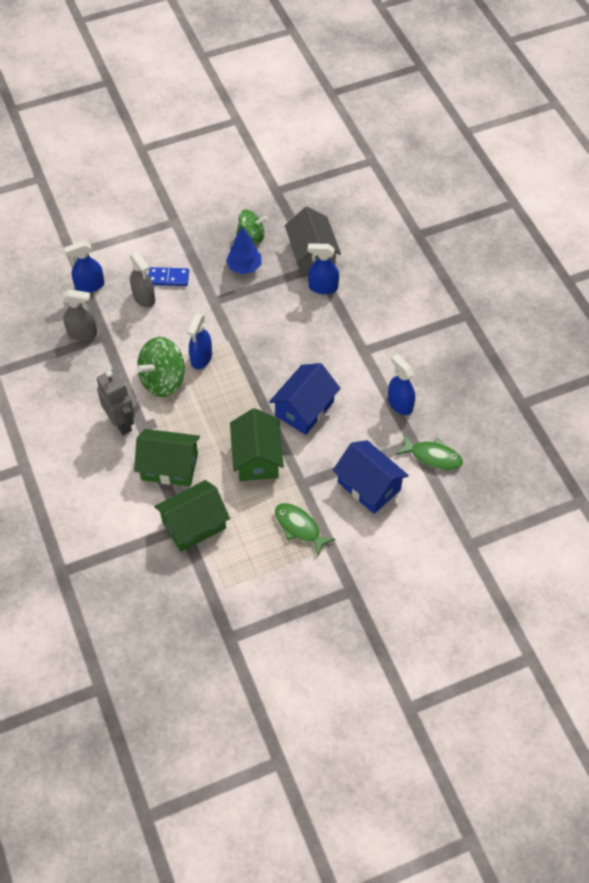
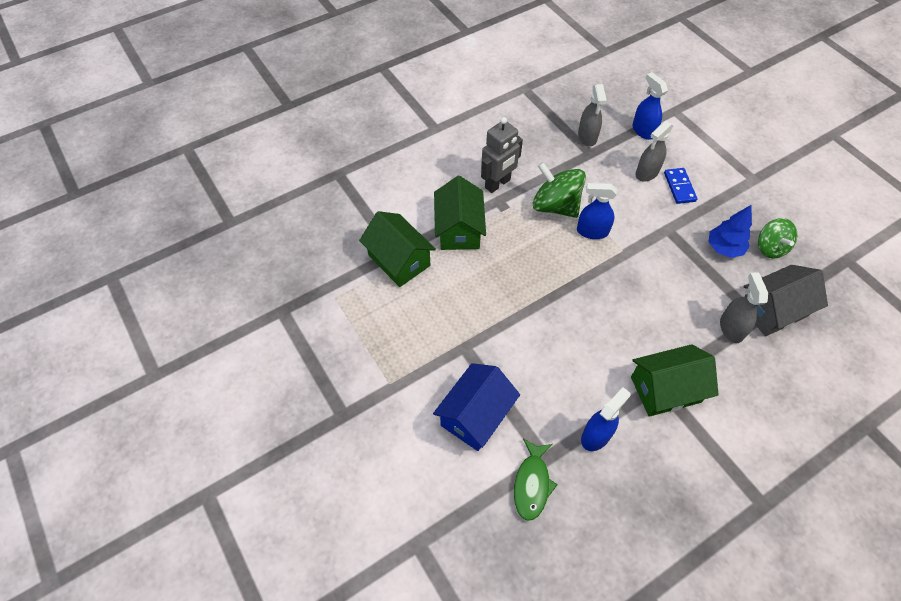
camera: 80 degrees right, 0 degrees up
green house [230,408,284,481] -> green house moved to [631,344,719,417]
blue house [269,363,341,435] -> none
green fish [275,503,335,555] -> none
blue spray bottle [308,243,339,294] -> grey spray bottle [720,272,768,343]

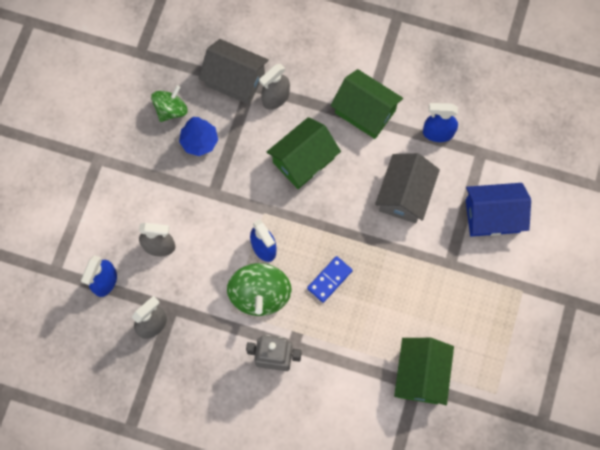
camera: 130 degrees left, 15 degrees up
green house [434,176,486,250] -> green house moved to [267,117,341,189]
green fish [514,438,558,521] -> none
blue domino [664,168,697,204] -> blue domino moved to [307,256,353,303]
none -> grey house [375,153,440,223]

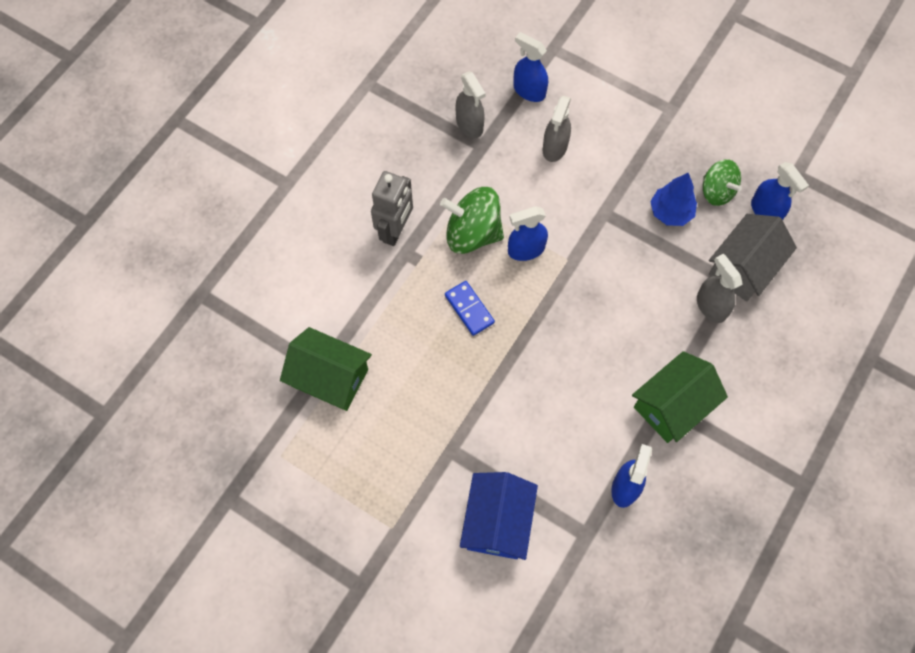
camera: 105 degrees right, 5 degrees down
green house [267,117,341,189] -> none
grey house [375,153,440,223] -> none
none -> blue spray bottle [751,162,809,220]

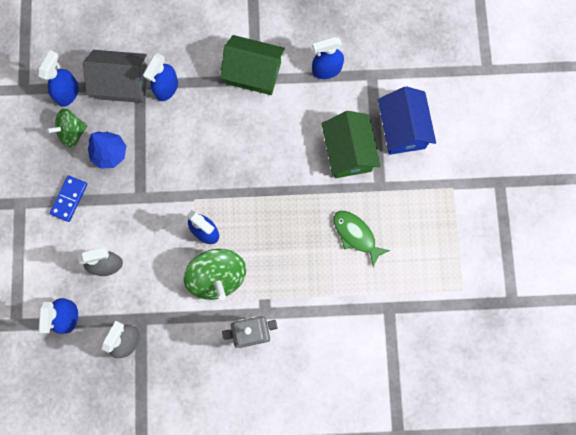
camera: 125 degrees left, 10 degrees up
green house [280,327,372,411] -> green house moved to [321,111,381,178]
blue domino [445,281,495,336] -> blue domino moved to [50,175,87,222]
blue house [460,472,538,560] -> blue house turned 75 degrees counterclockwise [378,86,436,155]
grey spray bottle [697,254,742,323] -> blue spray bottle [143,54,178,101]
green spinning top [703,159,742,206] -> green spinning top turned 135 degrees counterclockwise [47,108,87,148]
none -> green fish [334,211,391,267]

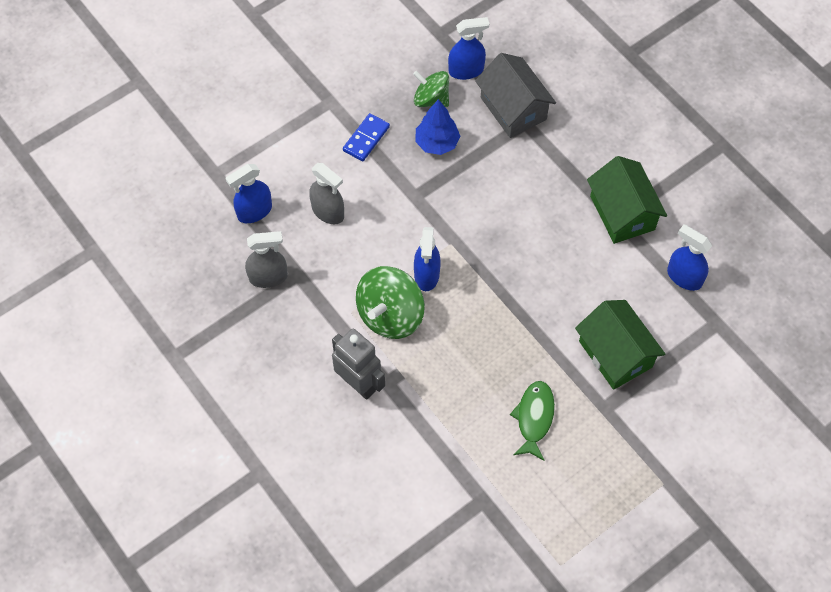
camera: 55 degrees right, 15 degrees down
blue domino [50,175,87,222] -> blue domino turned 45 degrees counterclockwise [343,113,390,161]
blue spray bottle [143,54,178,101] -> none
green house [321,111,381,178] -> green house turned 75 degrees counterclockwise [575,300,665,390]
blue house [378,86,436,155] -> none

